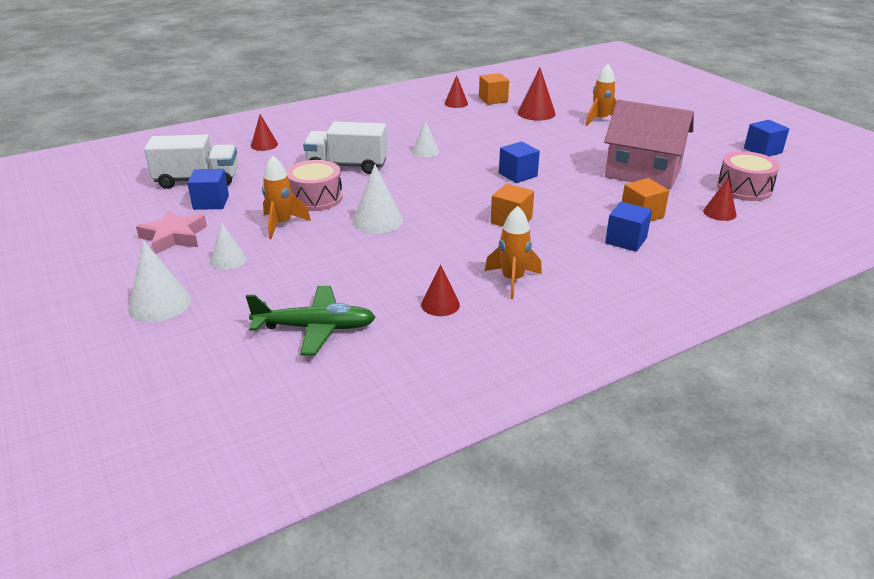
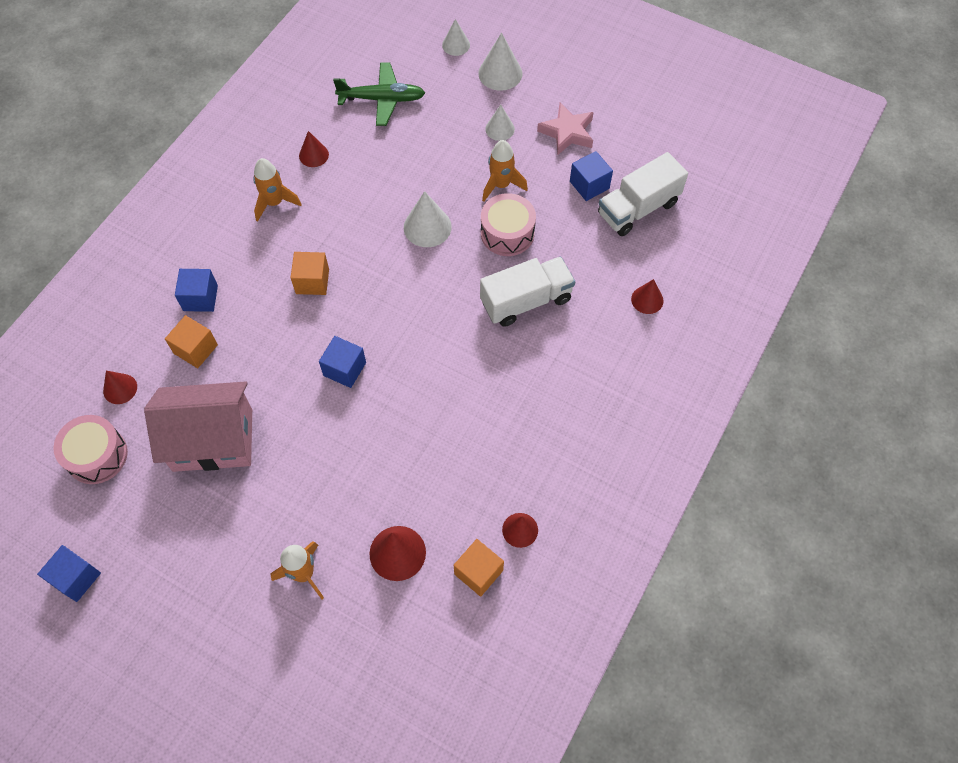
camera: 150 degrees right, 30 degrees up
green plane [246,286,376,355] -> green plane turned 150 degrees counterclockwise [333,62,425,126]
white cone [412,120,439,157] -> white cone moved to [442,19,470,56]

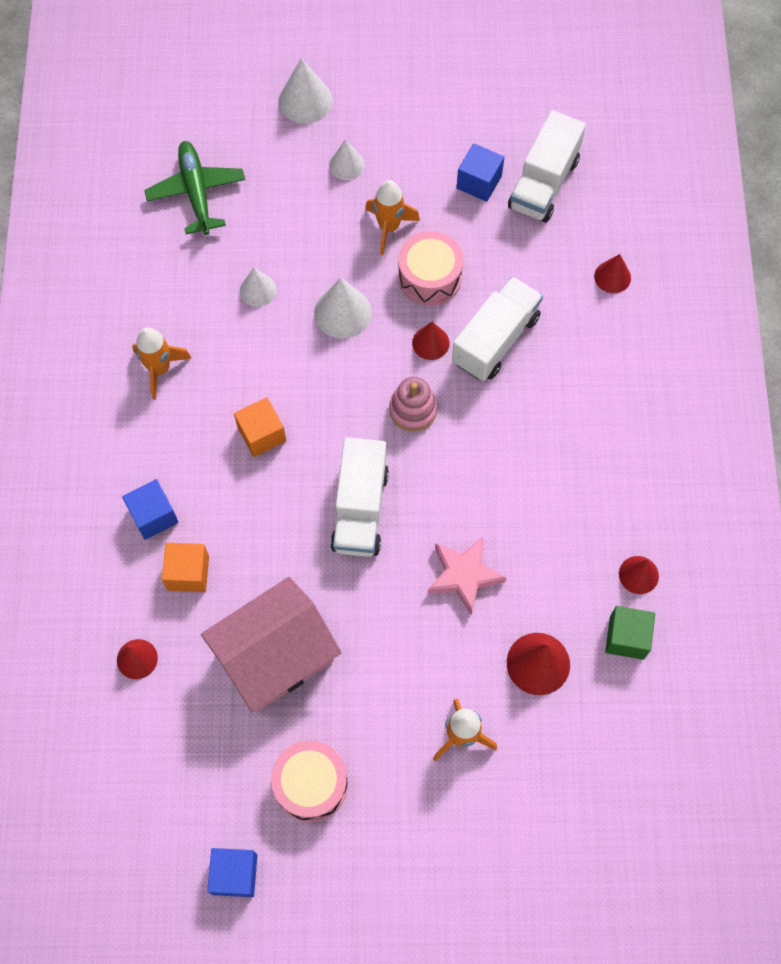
camera: 30 degrees left, 5 degrees up
pink drum [53,415,128,484] -> pink drum moved to [271,741,348,822]
red cone [299,131,329,167] -> red cone moved to [412,322,450,360]
blue cube [319,336,366,388] -> white truck [330,437,389,557]
green plane [333,62,425,126] -> green plane turned 75 degrees counterclockwise [144,141,245,235]
white cone [442,19,470,56] -> white cone moved to [240,268,277,307]
orange cube [454,539,504,597] -> green cube [605,606,655,660]
pink star [537,103,594,155] -> pink star moved to [428,537,506,615]
none -> pink stacking toy [389,377,437,431]

